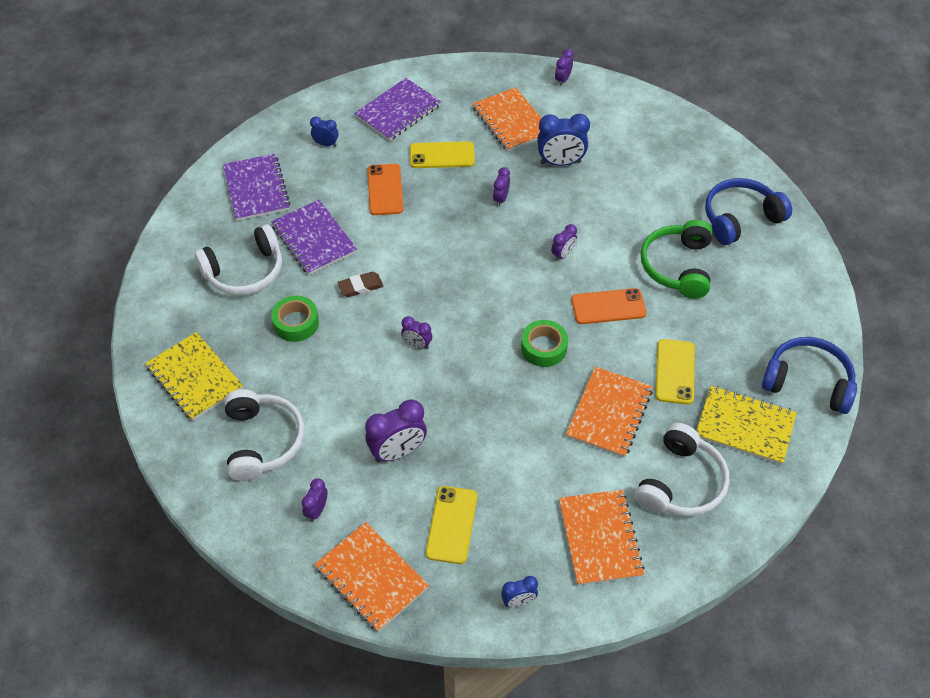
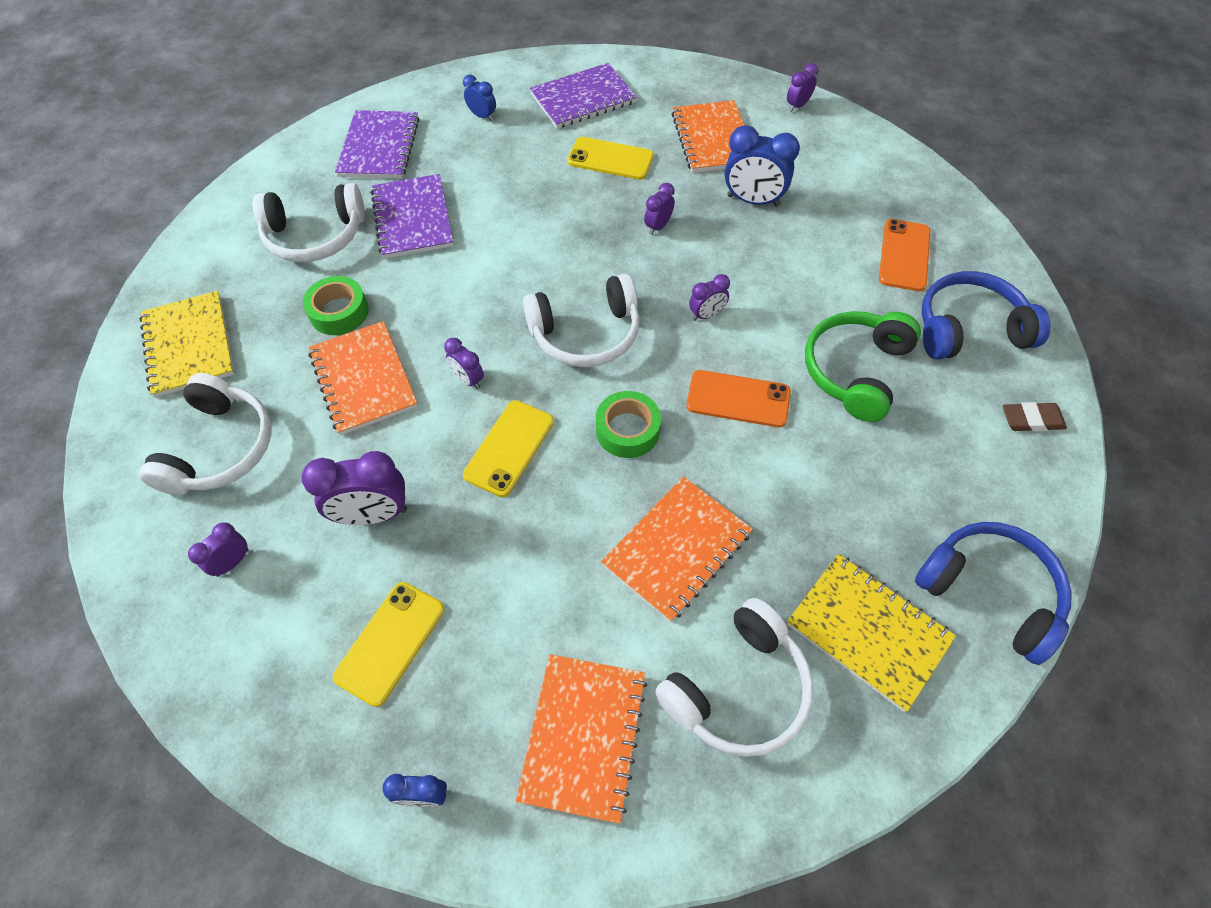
camera: 20 degrees right, 5 degrees up
orange notebook [315,522,429,632] -> orange notebook moved to [308,321,418,435]
brown eraser [337,272,383,297] -> brown eraser moved to [1003,402,1067,432]
orange phone [367,164,403,215] -> orange phone moved to [879,219,930,291]
yellow phone [655,339,695,404] -> yellow phone moved to [463,400,554,497]
none -> white headphones [523,274,640,367]

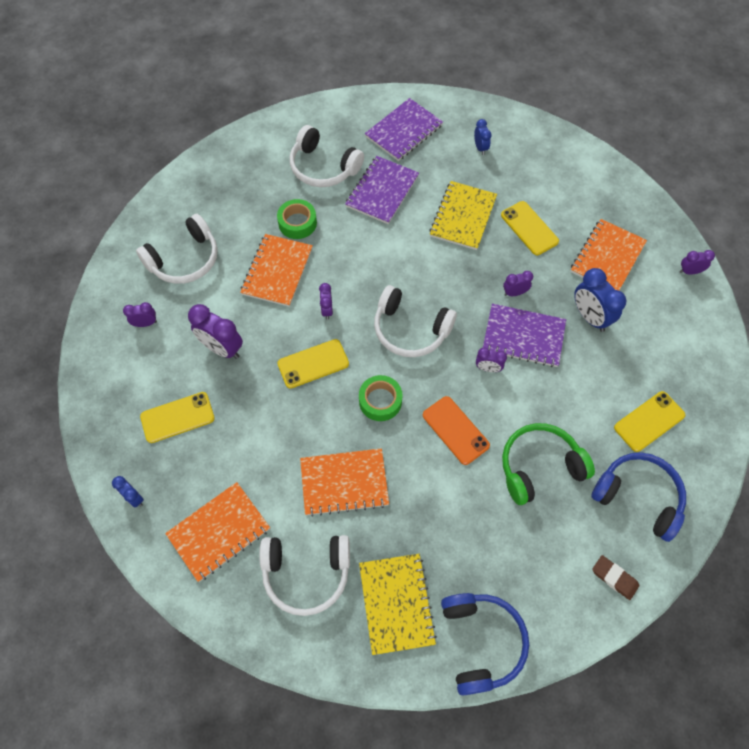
camera: 40 degrees right, 5 degrees up
yellow notebook [139,291,234,398] -> yellow notebook moved to [429,181,497,250]
purple notebook [530,63,637,129] -> purple notebook moved to [483,304,566,367]
orange phone [879,219,930,291] -> yellow phone [614,391,685,452]

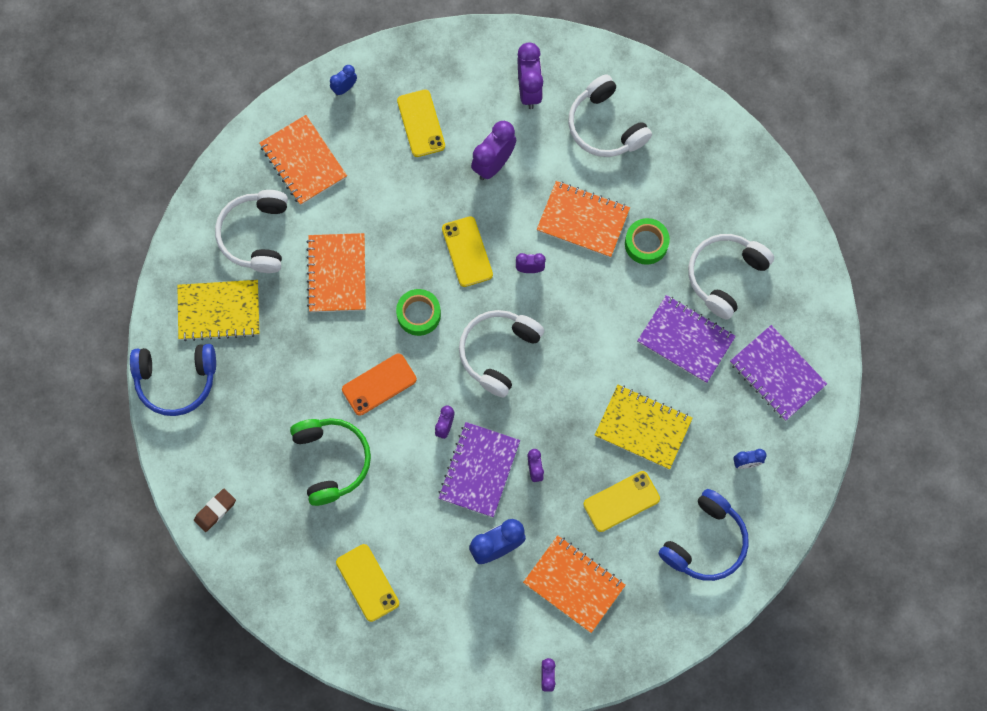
camera: 95 degrees right, 10 degrees up
purple clock [123,302,157,327] -> purple clock [518,43,543,109], size x1.82
blue headphones [591,452,686,542] -> blue headphones moved to [658,489,749,581]

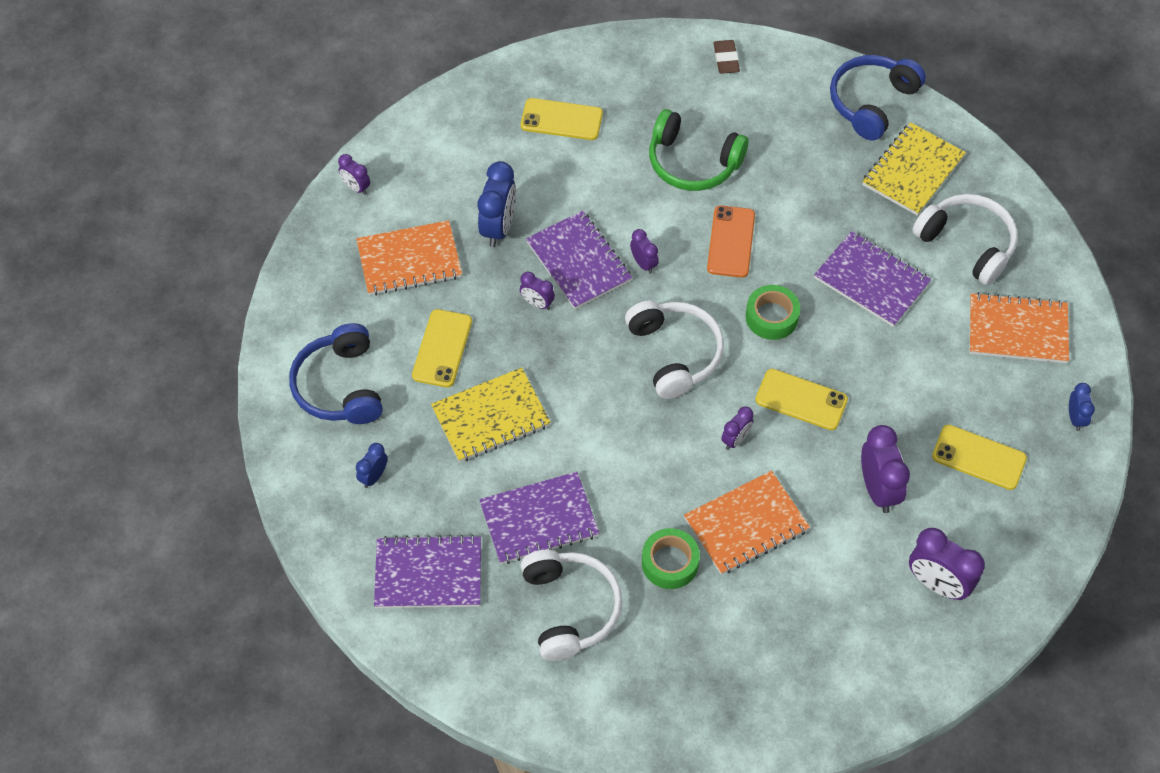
camera: 130 degrees right, 15 degrees down
orange notebook [307,233,366,312] -> purple notebook [814,231,931,327]
white headphones [568,74,652,157] -> none

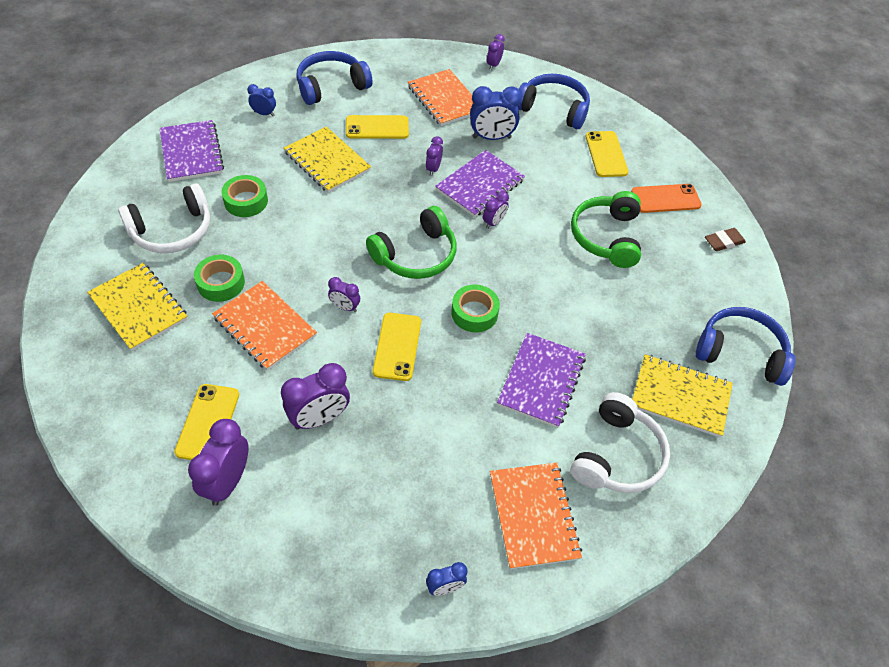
camera: 70 degrees right, 5 degrees down
purple notebook [479,472,599,564] -> green tape [221,175,268,217]
white headphones [625,300,724,399] -> green headphones [366,206,457,279]
orange phone [707,205,755,278] -> orange phone moved to [631,184,702,213]
yellow phone [932,425,1027,490] -> yellow phone moved to [174,384,239,460]
none -> yellow notebook [87,263,188,351]
none -> blue headphones [518,74,590,129]

